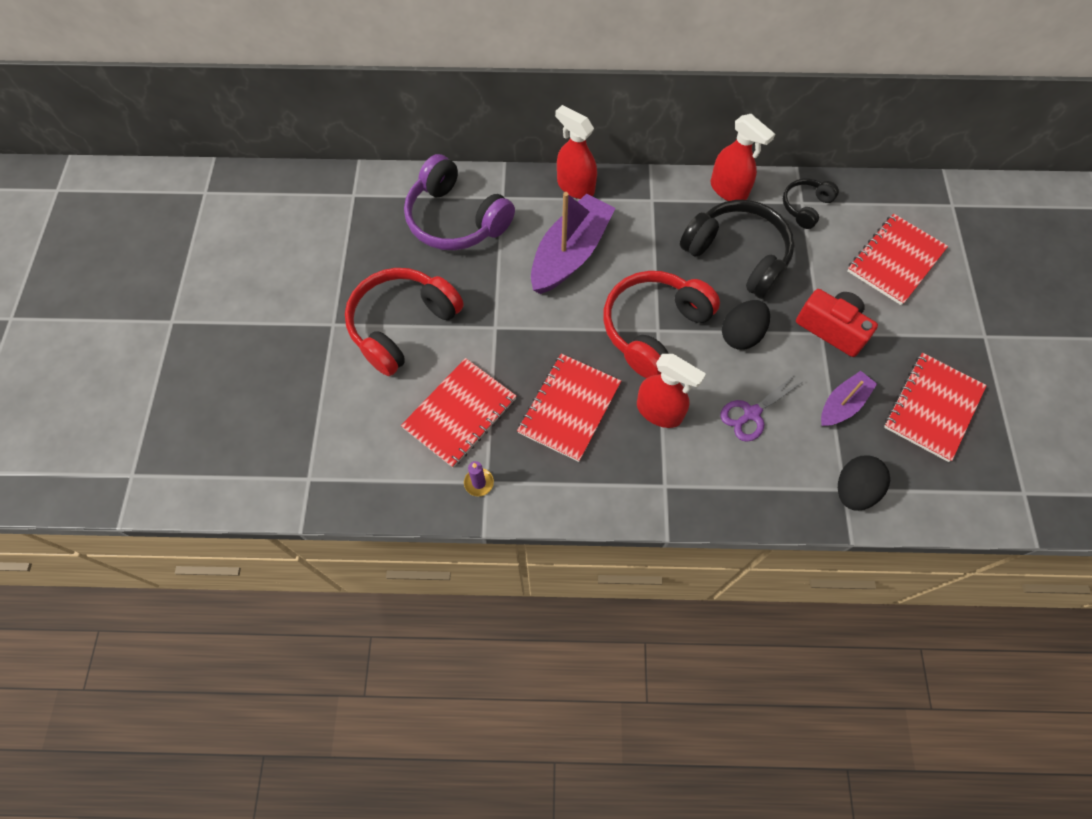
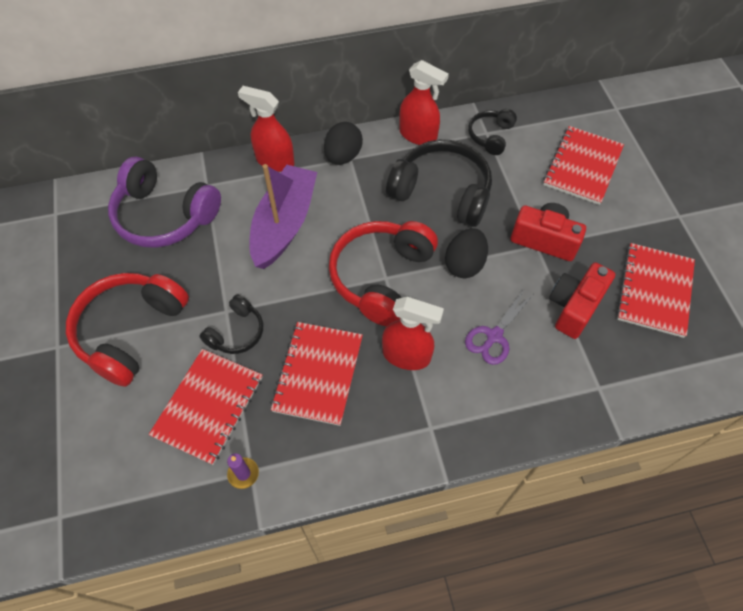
camera: 15 degrees left, 5 degrees down
purple boat [821,371,877,426] -> red camera [549,262,615,339]
black egg [838,456,890,511] -> black egg moved to [324,122,363,165]
none -> black headphones [199,294,263,354]

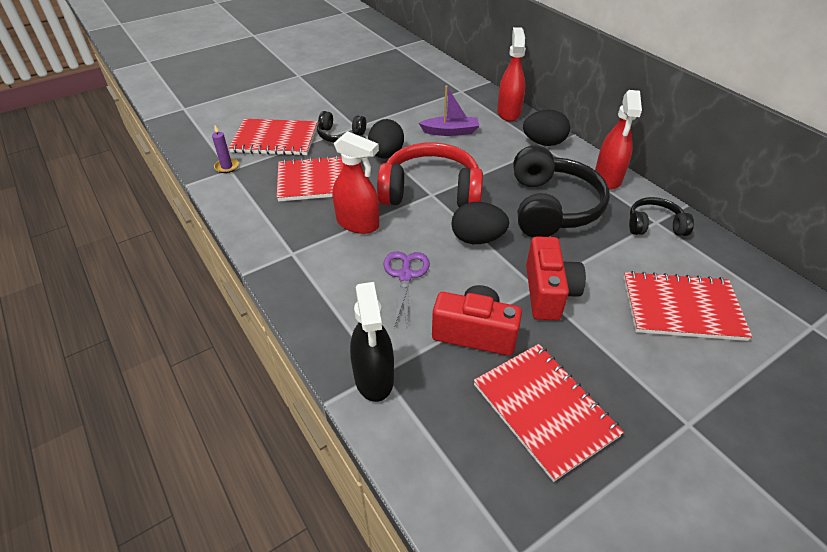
camera: 70 degrees right, 15 degrees down
red headphones [66,273,189,387] -> none
purple headphones [108,157,221,248] -> none
purple boat [249,164,317,269] -> purple boat [419,85,479,136], size x0.55
red spray bottle [382,297,444,370] -> red spray bottle turned 60 degrees counterclockwise [333,131,379,234]
purple scissors [465,288,533,365] -> purple scissors turned 75 degrees clockwise [384,251,430,328]
red notebook [616,243,695,338] -> red notebook turned 60 degrees clockwise [473,344,624,482]
none -> black spray bottle [350,282,394,402]
none -> black egg [368,119,404,159]

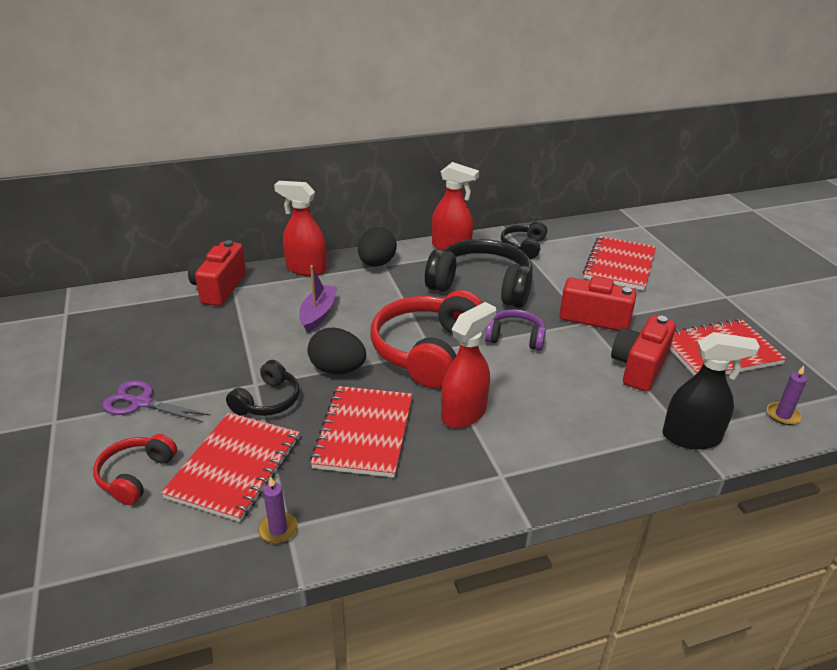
camera: 75 degrees left, 10 degrees down
purple scissors [384,251,430,328] -> purple scissors moved to [102,380,211,422]
black egg [451,202,509,244] -> purple headphones [485,309,546,351]
none -> red headphones [93,434,177,505]
none -> red camera [188,240,246,306]
none -> purple candle [767,366,807,425]

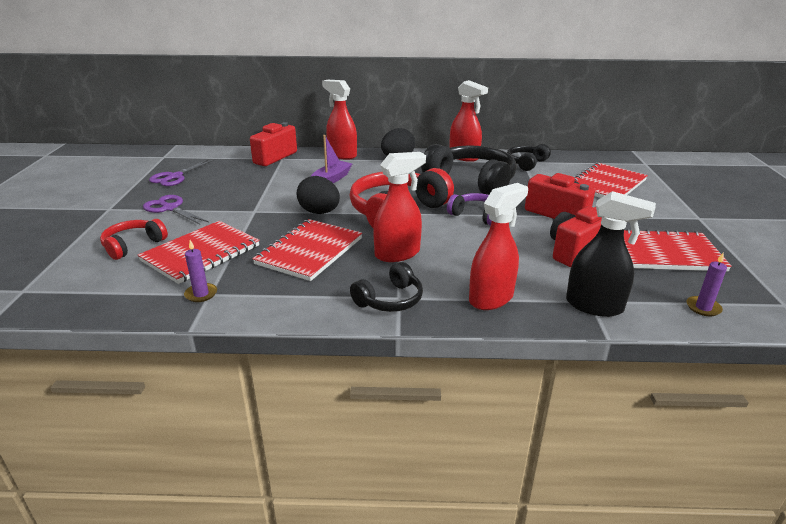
camera: 20 degrees right, 5 degrees down
black headphones [226,360,300,416] -> black headphones moved to [350,262,423,312]
none -> purple scissors [149,159,214,186]
none -> red spray bottle [469,183,528,310]

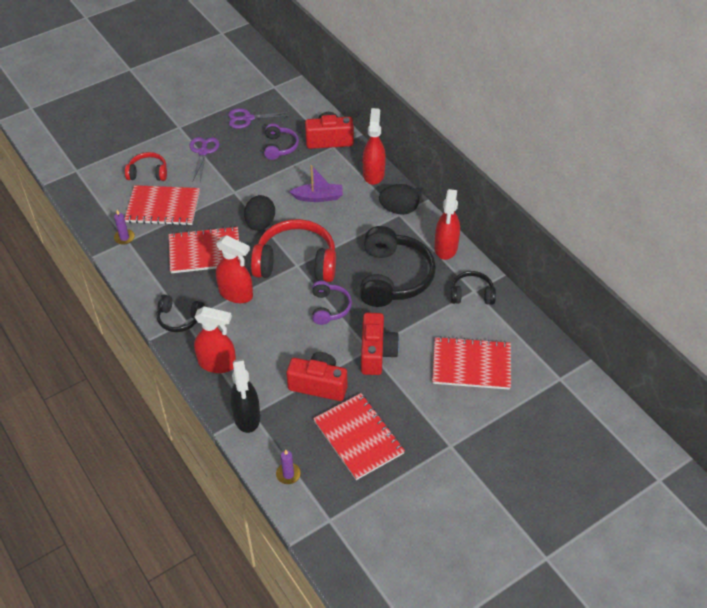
camera: 55 degrees right, 20 degrees up
none -> purple headphones [264,123,299,160]

